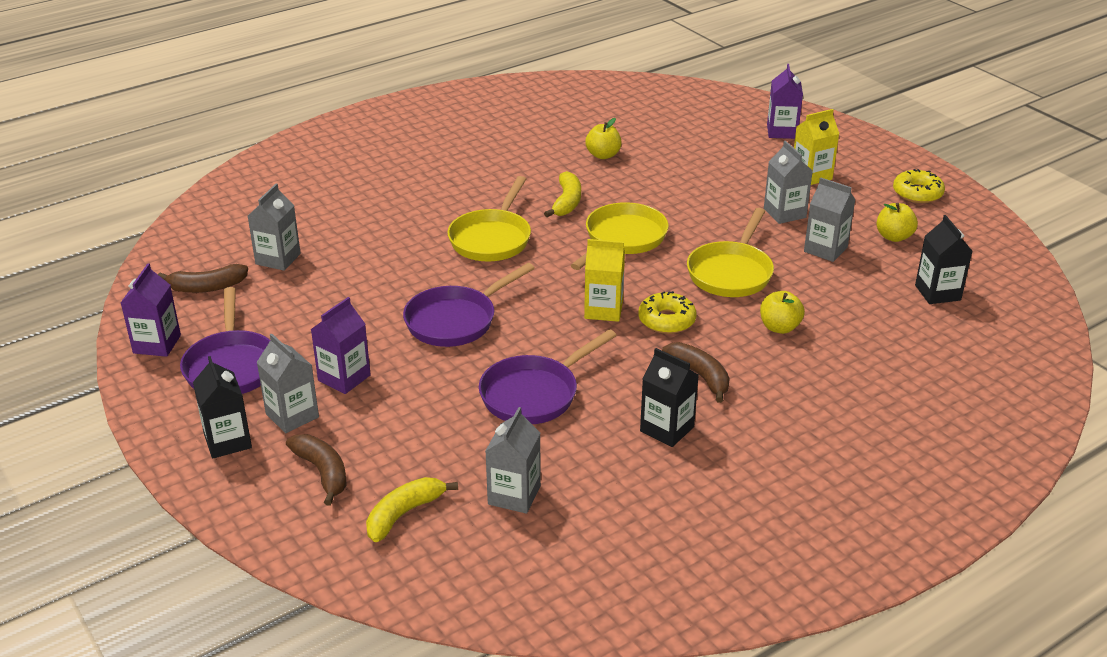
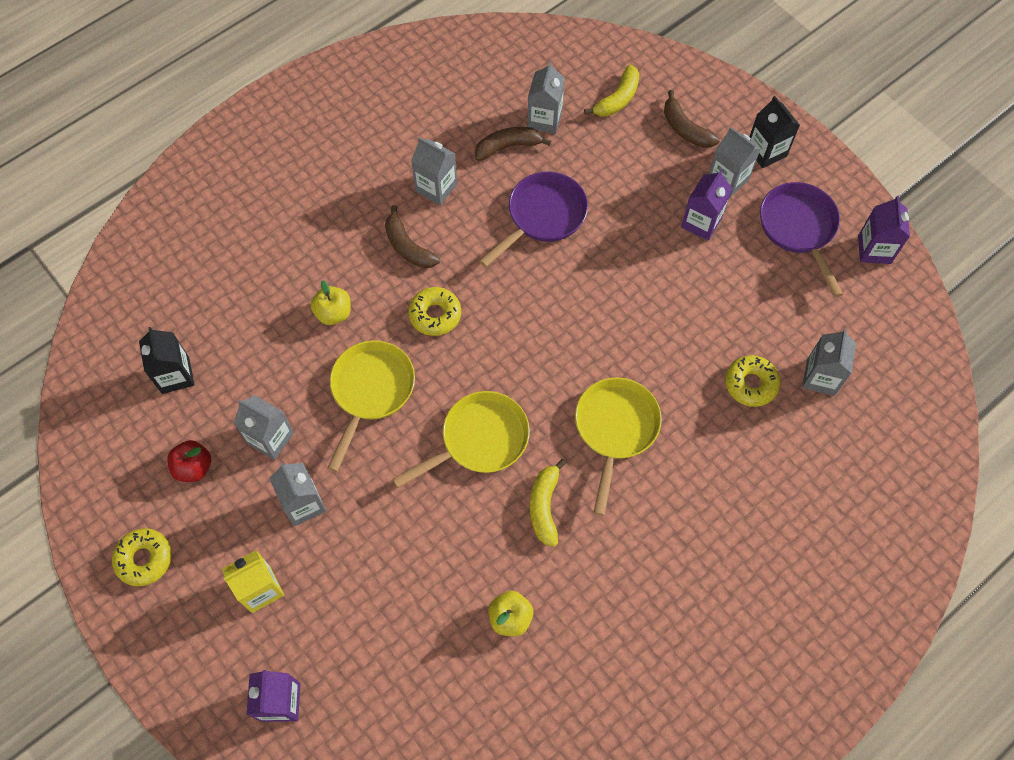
camera: 175 degrees right, 30 degrees up
brown banana [158,264,248,293] -> brown banana moved to [475,127,551,161]
purple pan [403,263,535,347] -> none
yellow pan [571,202,669,270] -> yellow pan turned 150 degrees counterclockwise [392,391,530,488]
yellow carton [584,239,625,322] -> none
black carton [640,348,699,447] -> grey carton [411,137,457,205]
yellow apple [877,203,918,242] -> red apple [167,440,211,482]
none -> yellow donut [725,355,780,407]

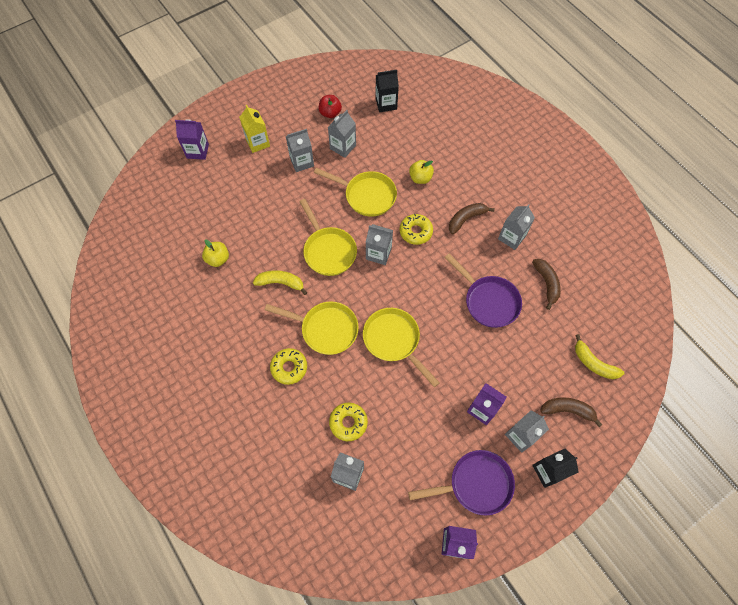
camera: 95 degrees right, 0 degrees up
yellow donut [112,528,172,586] -> yellow donut moved to [270,348,307,385]
grey carton [527,62,565,134] -> grey carton moved to [366,224,393,265]
brown banana [664,90,720,148] -> brown banana turned 45 degrees clockwise [540,397,602,427]
none -> yellow pan [363,308,440,387]

